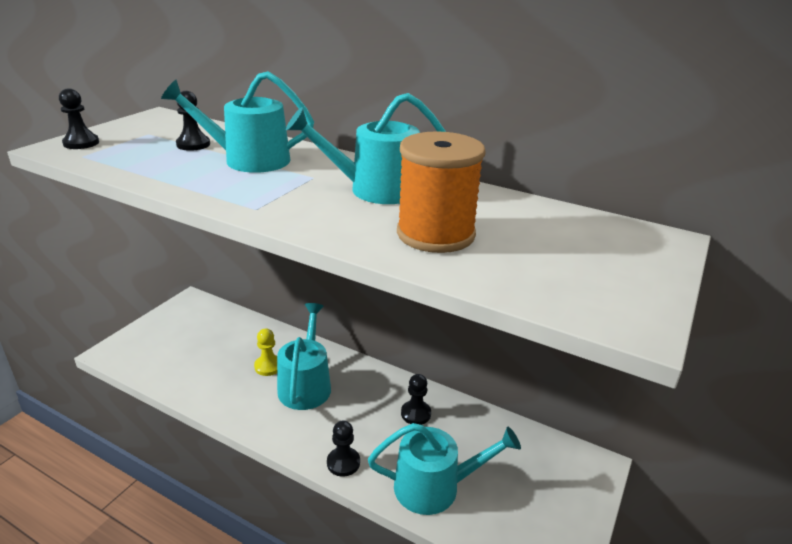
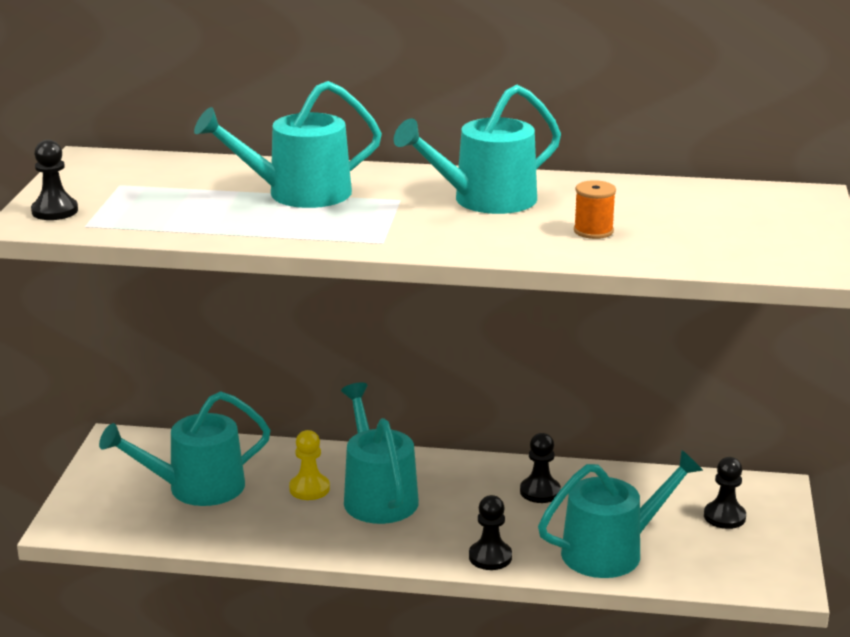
camera: 20 degrees left, 5 degrees down
black pawn [176,91,210,151] -> black pawn moved to [704,457,746,529]
orange spool [397,131,486,253] -> orange spool [574,180,616,239], size x0.46
none -> turquoise watering can [99,391,271,506]

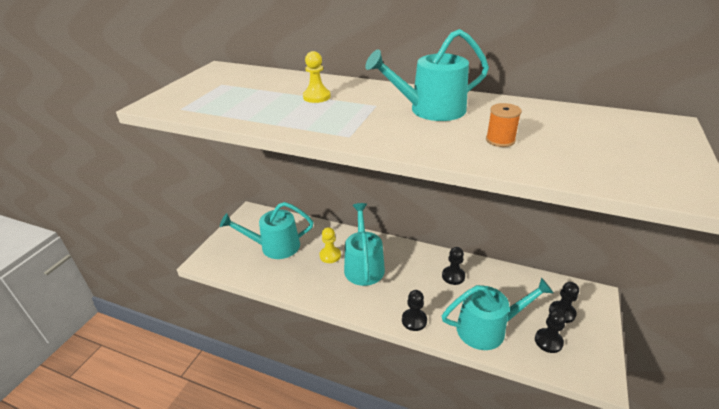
camera: 15 degrees right, 10 degrees up
black pawn [31,140,78,220] -> black pawn moved to [535,310,566,353]
turquoise watering can [194,81,382,208] -> yellow pawn [303,51,331,103]

